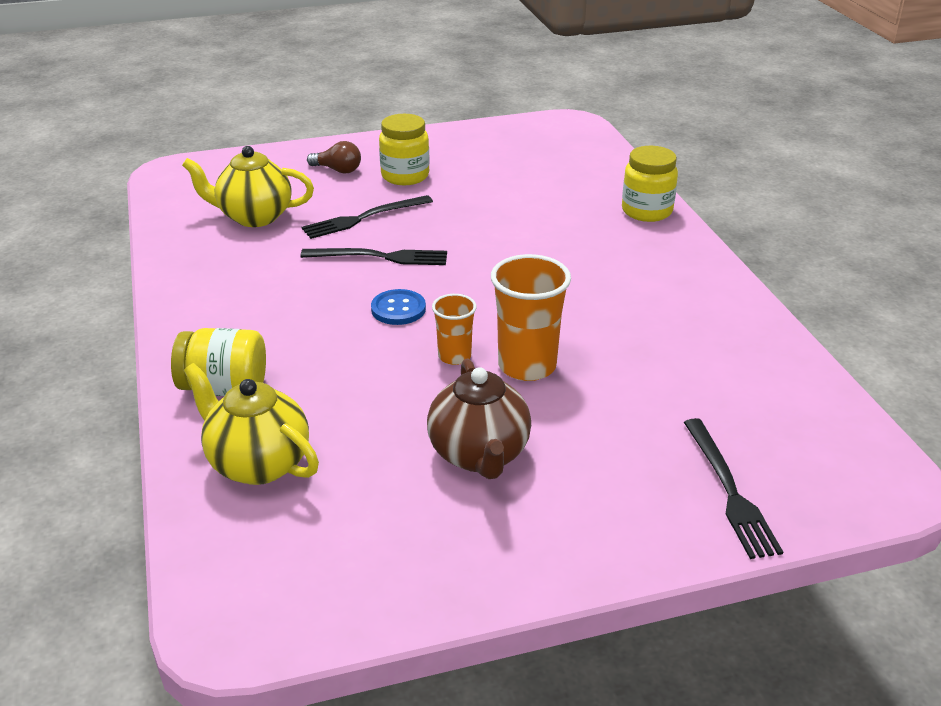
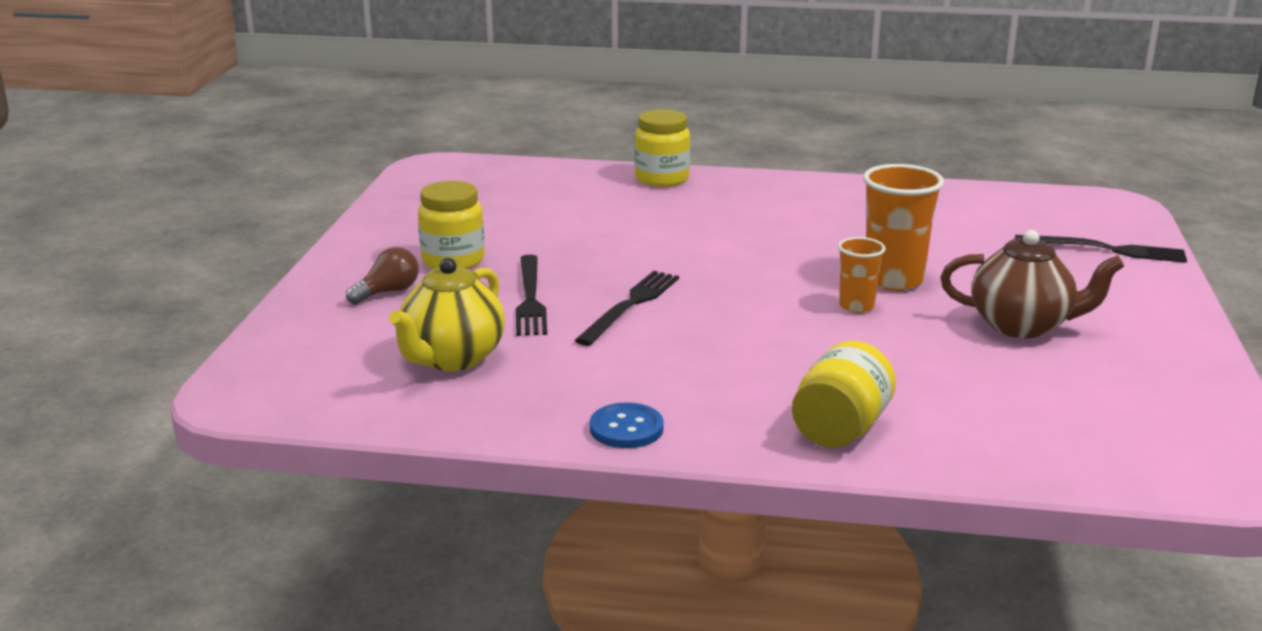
camera: 65 degrees left, 10 degrees down
yellow teapot [184,363,319,485] -> none
blue button [371,289,426,325] -> blue button moved to [590,402,664,448]

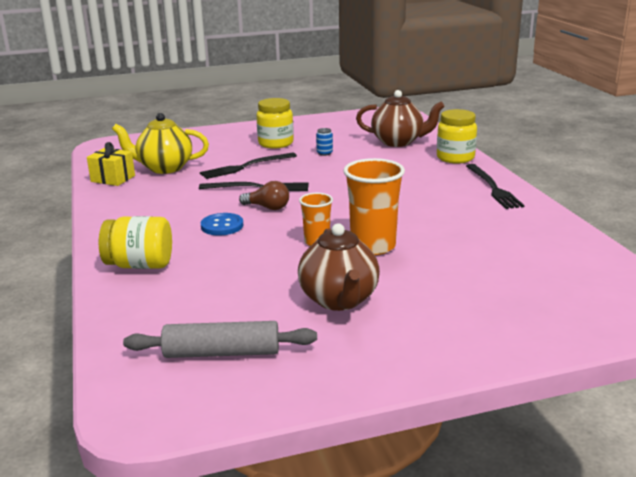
camera: 65 degrees right, 0 degrees up
brown light bulb [346,247,419,305] -> brown light bulb moved to [239,181,289,210]
blue button [590,402,664,448] -> blue button moved to [201,213,244,235]
black fork [1015,235,1187,263] -> black fork moved to [466,164,524,209]
none -> yellow gift [87,142,135,186]
none -> grey rolling pin [123,321,317,358]
none -> blue can [316,128,333,156]
none -> brown teapot [356,90,445,147]

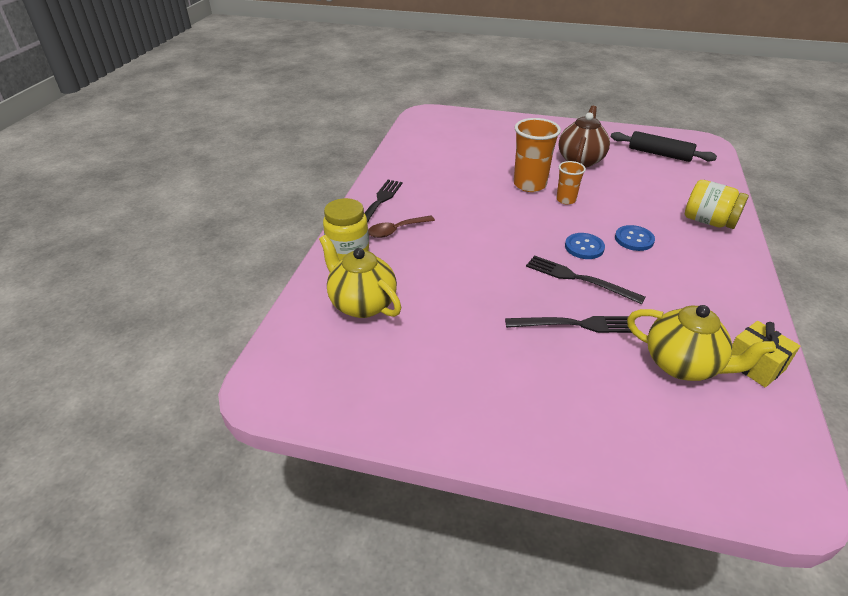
camera: 150 degrees left, 15 degrees up
grey rolling pin [123,321,317,358] -> black rolling pin [611,131,717,162]
brown light bulb [239,181,289,210] -> blue button [565,233,605,259]
yellow jar [256,98,294,148] -> none
blue can [316,128,333,156] -> none
brown teapot [356,90,445,147] -> yellow teapot [319,235,402,318]
none -> brown spoon [368,215,435,238]

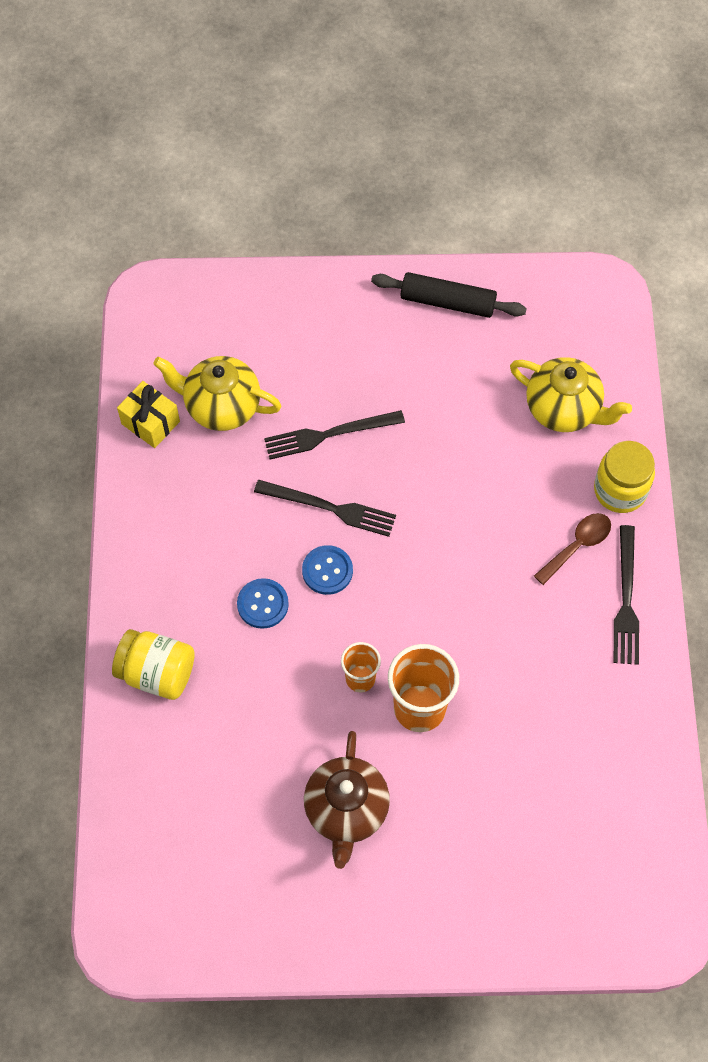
camera: 165 degrees right, 25 degrees up
black rolling pin [611,131,717,162] -> black rolling pin moved to [371,272,527,318]

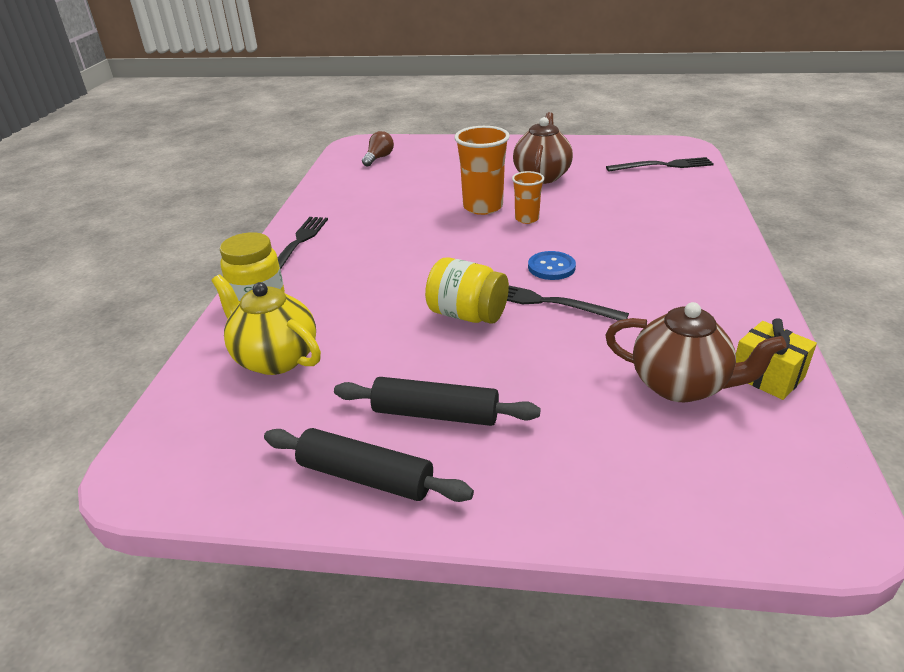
camera: 170 degrees left, 30 degrees down
yellow jar [112,629,195,700] -> yellow jar moved to [425,257,509,324]
yellow teapot [153,356,281,431] -> brown teapot [605,302,787,402]
blue button [237,578,289,629] -> none
black fork [264,410,405,460] -> black fork moved to [606,157,714,171]
brown spoon [534,513,611,585] -> none
none -> black rolling pin [334,377,541,426]
none -> brown light bulb [362,131,394,166]

